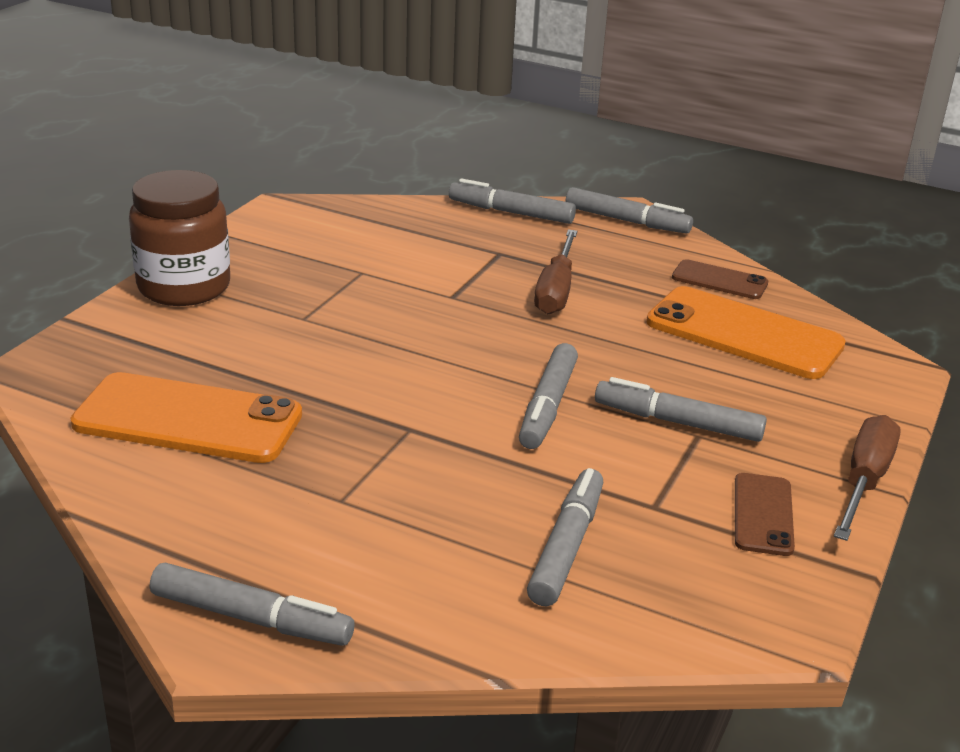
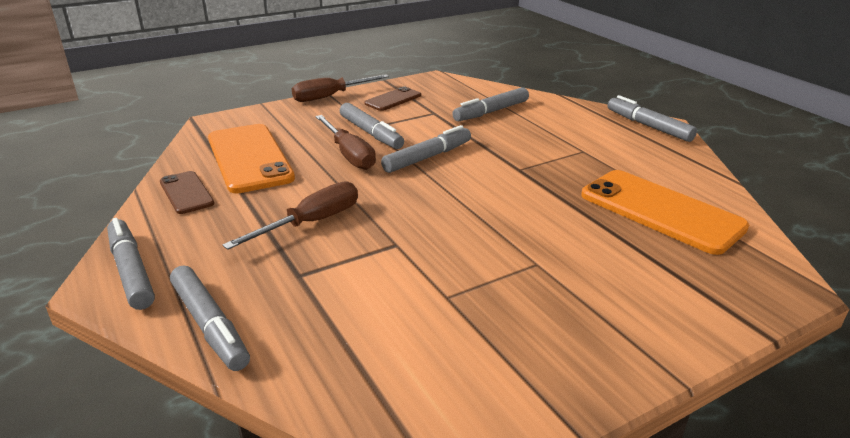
camera: 145 degrees left, 0 degrees up
brown jar [129,170,230,306] -> none
none -> brown screwdriver [315,115,376,170]

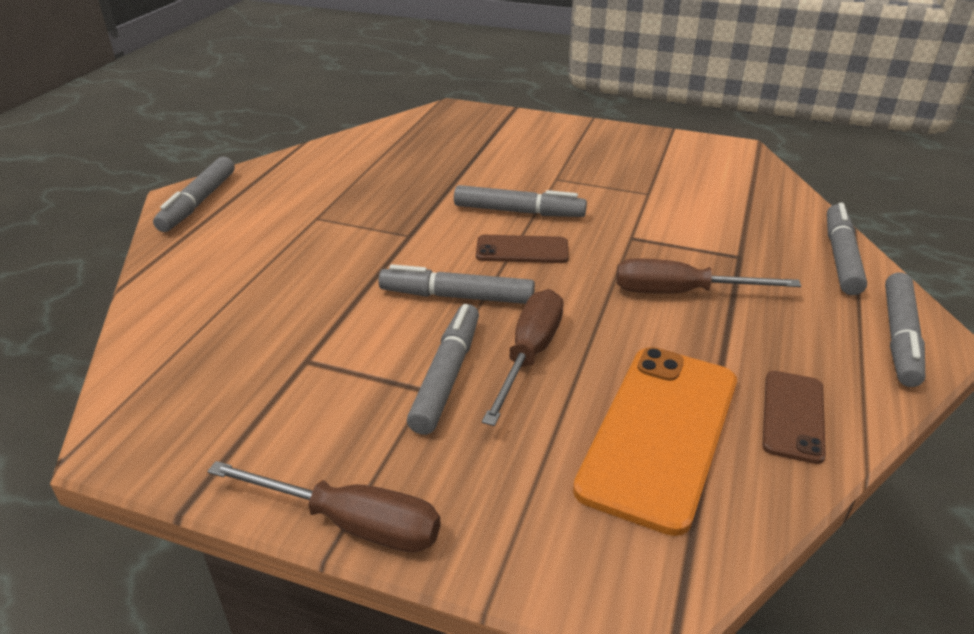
camera: 130 degrees left, 5 degrees up
brown phone [365,86,421,111] -> brown phone moved to [476,235,569,263]
grey marker [452,87,529,121] -> grey marker moved to [454,185,587,217]
orange phone [581,170,749,255] -> none

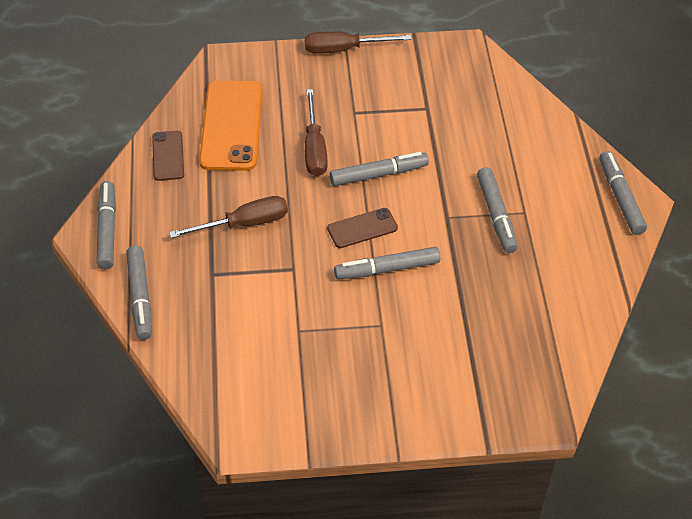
camera: 155 degrees right, 15 degrees up
grey marker [407,304,479,435] -> grey marker moved to [477,167,518,253]

